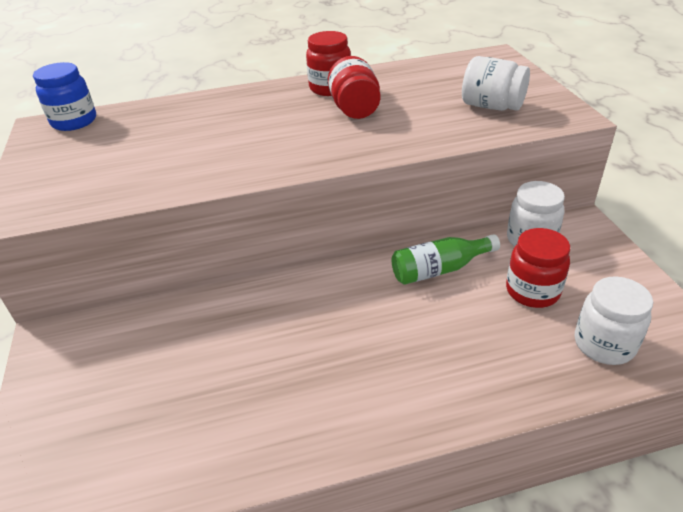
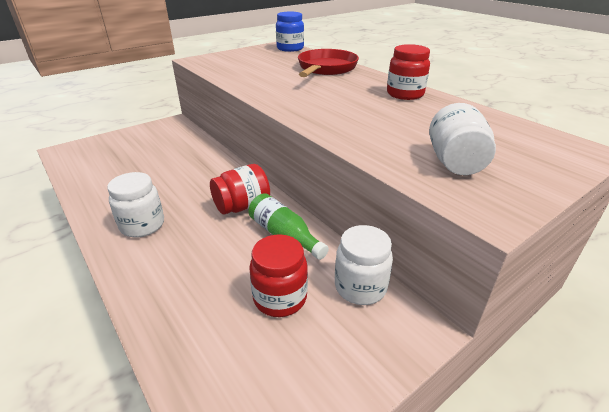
camera: 65 degrees right, 5 degrees down
red jar [328,56,381,119] -> red jar moved to [210,164,270,214]
white jar [575,276,653,365] -> white jar moved to [107,172,164,238]
none -> red pan [298,49,359,77]

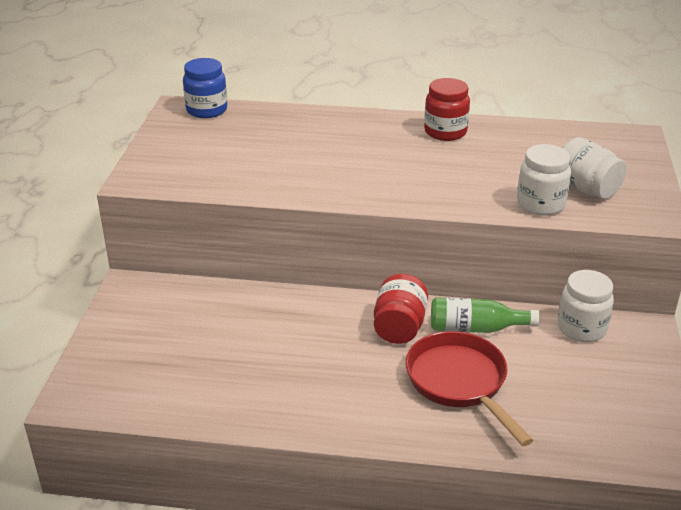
camera: 45 degrees left, 0 degrees up
white jar [107,172,164,238] -> white jar moved to [517,144,571,216]
red jar [249,234,308,317] -> none
red pan [298,49,359,77] -> red pan moved to [405,331,533,446]

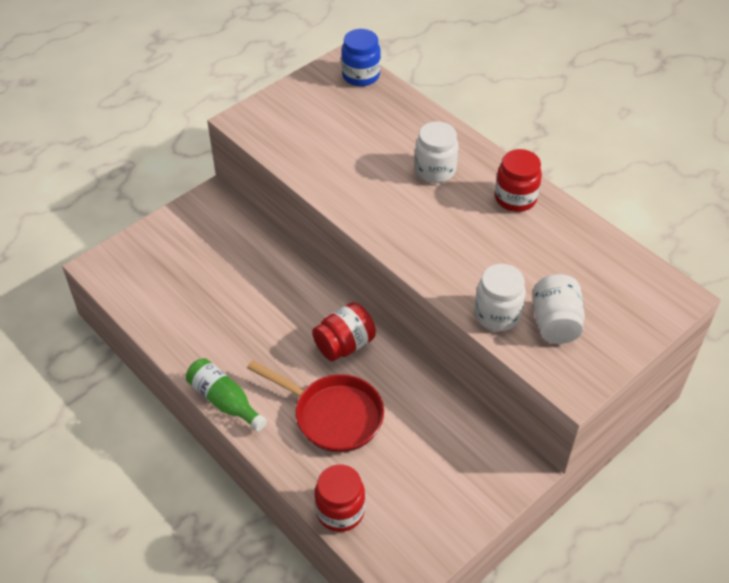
camera: 40 degrees right, 15 degrees up
red pan [405,331,533,446] -> red pan turned 105 degrees clockwise [247,360,384,453]
green bottle [431,297,540,333] -> green bottle moved to [186,358,267,431]
white jar [558,270,614,342] -> white jar moved to [415,121,458,183]
none -> red jar [315,464,365,532]

